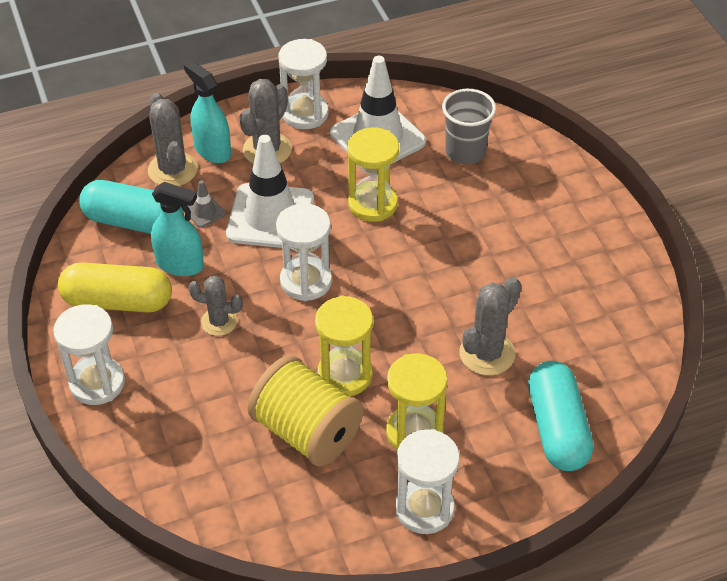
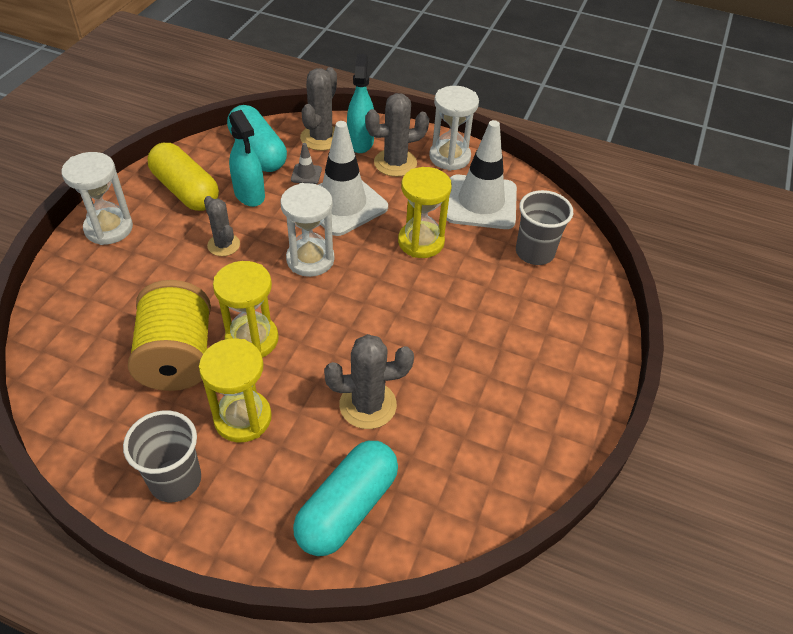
camera: 40 degrees right, 0 degrees up
white hourglass [395,429,460,534] -> grey cup [123,410,201,502]

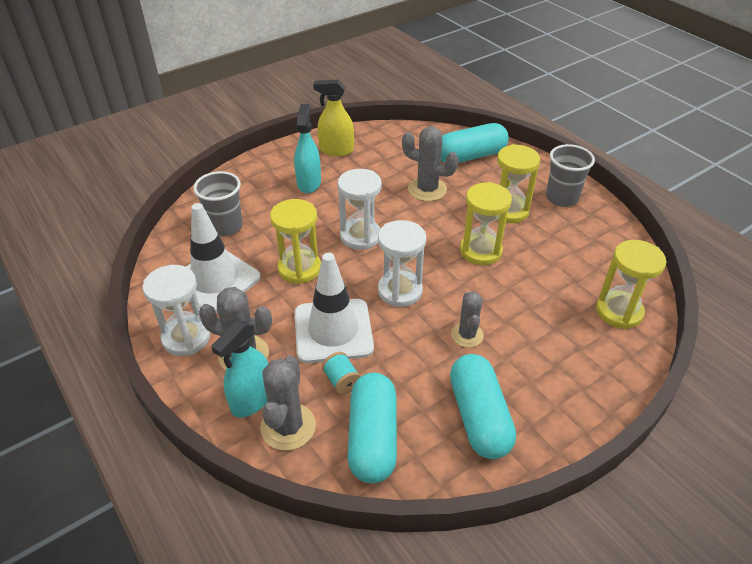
camera: 145 degrees left, 5 degrees down
white hourglass [61,152,133,245] -> white hourglass moved to [338,169,382,250]
yellow spool [128,280,211,391] -> none
yellow capsule [147,143,219,211] -> turquoise capsule [450,354,516,459]
turquoise spray bottle [229,110,265,207] -> turquoise spray bottle moved to [294,104,321,193]
grey traffic cone [291,143,322,184] -> turquoise spool [322,352,361,395]
grey cactus [300,67,337,151] -> grey cactus turned 45 degrees counterclockwise [260,356,316,451]
none -> yellow spray bottle [313,80,354,156]
none -> yellow hourglass [596,240,666,329]

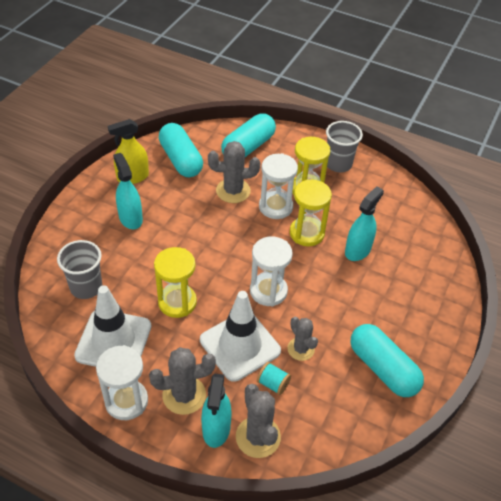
camera: 30 degrees left, 5 degrees up
white hourglass [338,169,382,250] -> white hourglass moved to [259,153,298,219]
turquoise capsule [348,372,397,483] -> turquoise capsule moved to [159,123,203,177]
grey cactus [451,292,484,348] -> grey cactus moved to [287,317,318,361]
yellow hourglass [596,240,666,329] -> none
none -> turquoise spray bottle [345,186,384,261]

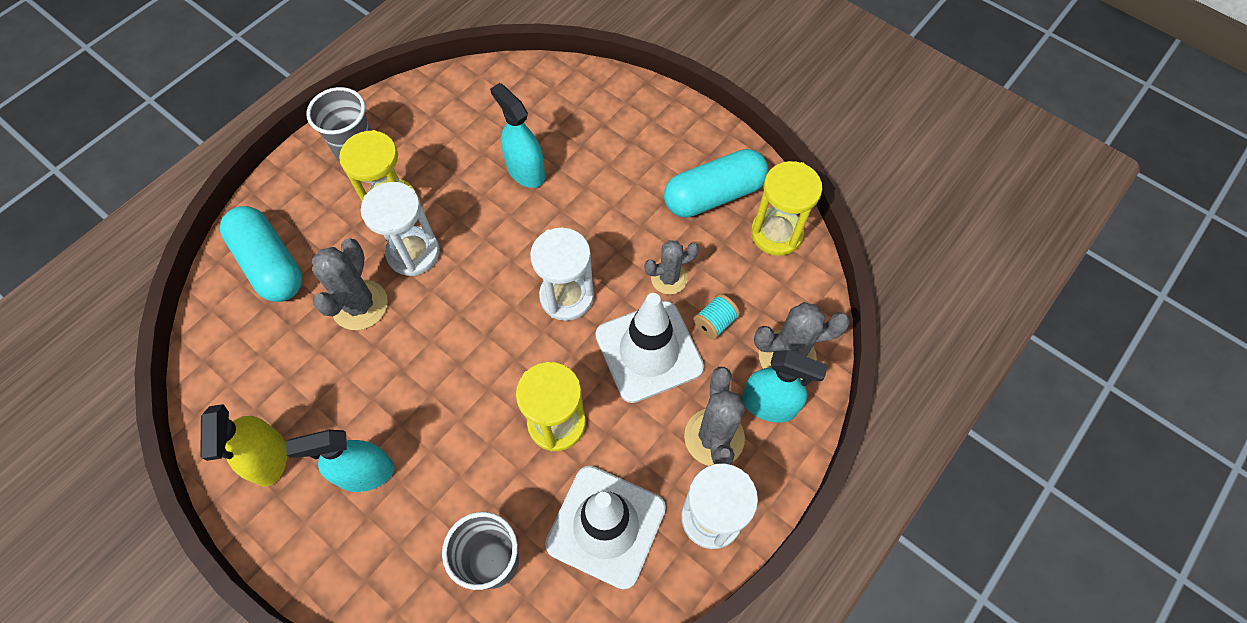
camera: 75 degrees left, 15 degrees up
turquoise capsule [159,123,203,177] -> none
yellow hourglass [290,179,332,246] -> yellow hourglass moved to [751,161,822,256]

